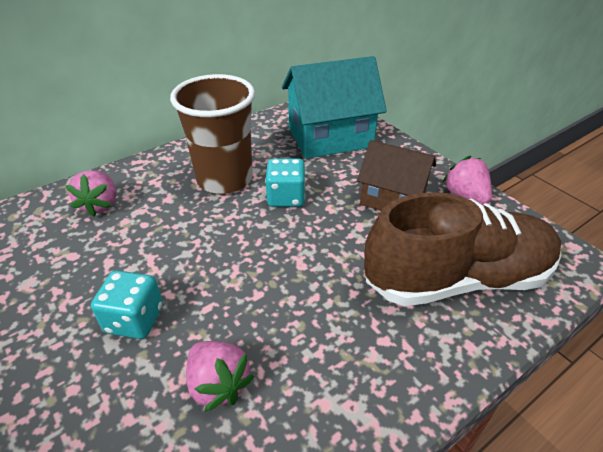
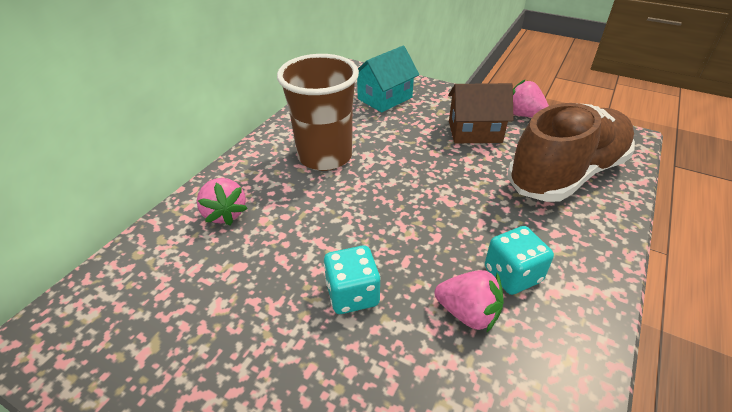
camera: 25 degrees left, 0 degrees up
turquoise dice [265,158,305,207] -> turquoise dice moved to [485,226,554,295]
turquoise house [282,56,387,159] -> turquoise house [357,46,419,113], size x0.66

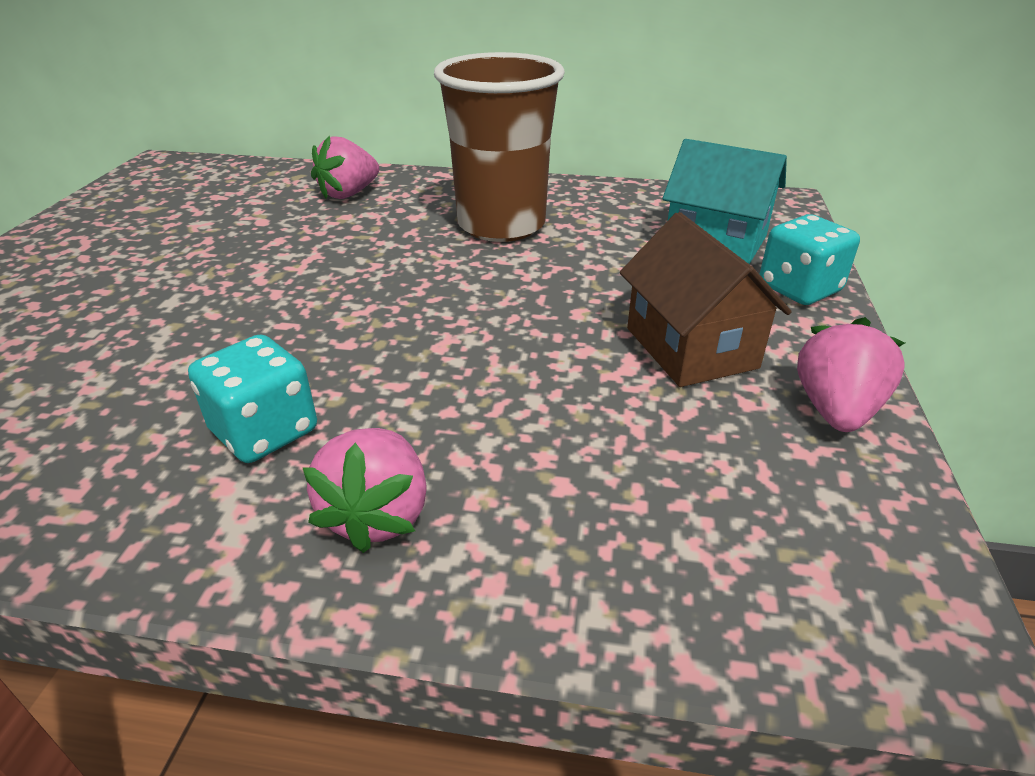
camera: 70 degrees right, 5 degrees down
turquoise dice [324,245,381,314] -> turquoise dice moved to [760,214,860,305]
pink strawberry [434,270,504,333] -> pink strawberry moved to [303,428,427,553]
brown shoe [507,103,635,202] -> none

